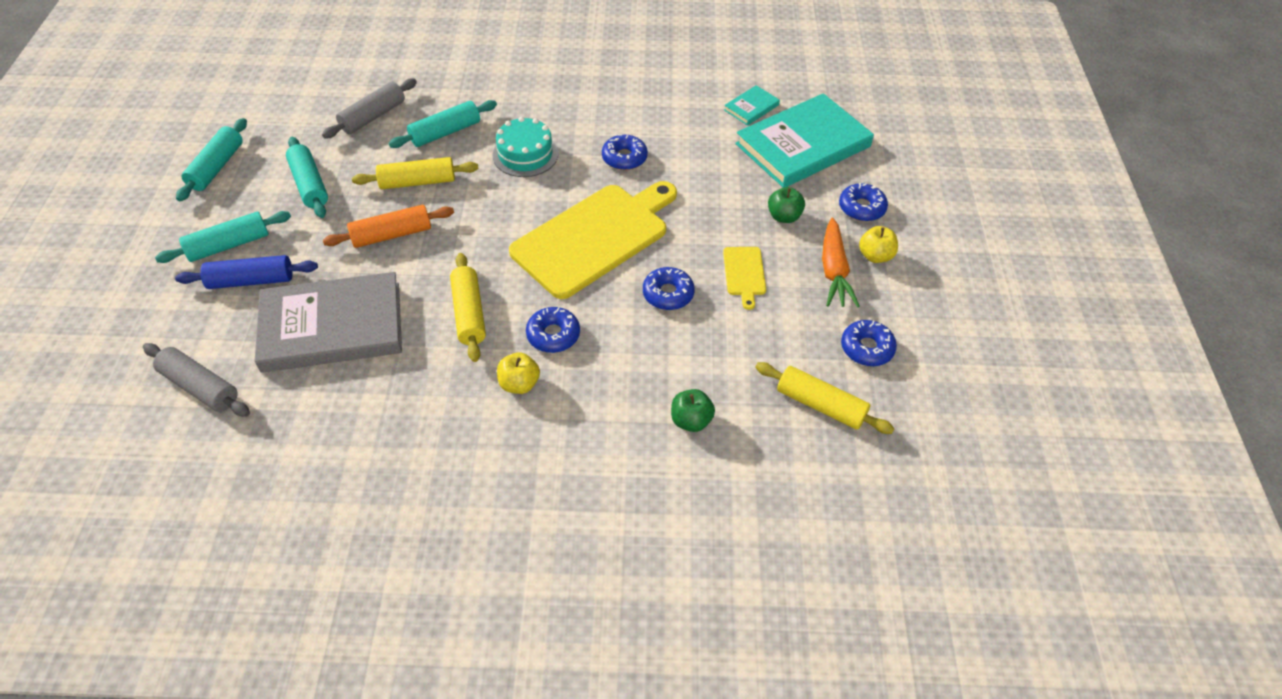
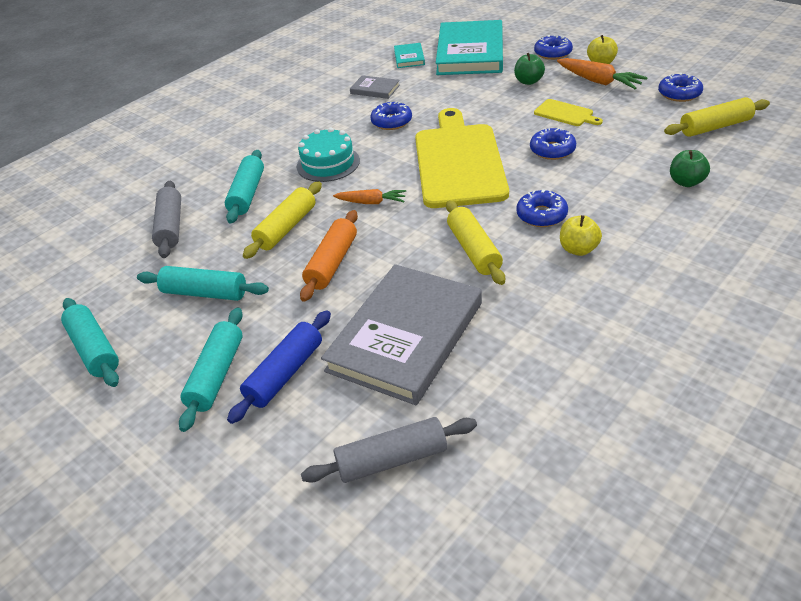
camera: 45 degrees left, 10 degrees down
yellow rolling pin [450,253,486,362] -> yellow rolling pin turned 45 degrees clockwise [446,200,505,285]
none -> orange carrot [333,189,406,204]
none -> grey book [350,75,400,99]

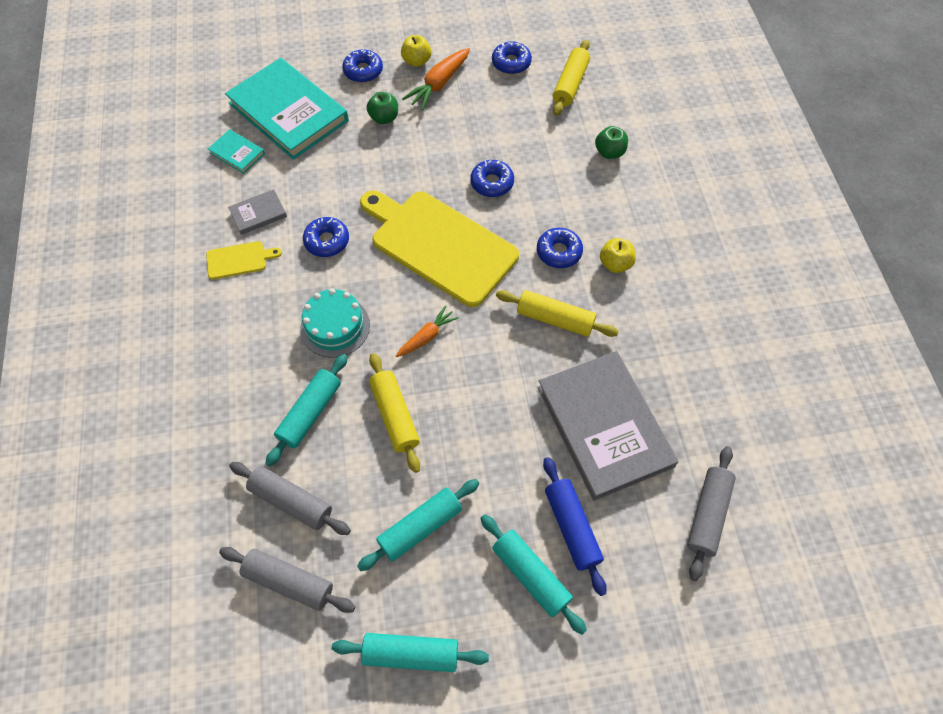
camera: 55 degrees left, 20 degrees up
turquoise rolling pin [225,150,264,224] -> turquoise rolling pin turned 75 degrees clockwise [265,354,348,466]
orange rolling pin [300,210,358,302] -> none
yellow cutting board [534,99,603,126] -> yellow cutting board moved to [206,241,282,280]
orange carrot [557,58,648,89] -> orange carrot turned 135 degrees clockwise [402,48,470,110]
none -> grey rolling pin [219,547,355,613]

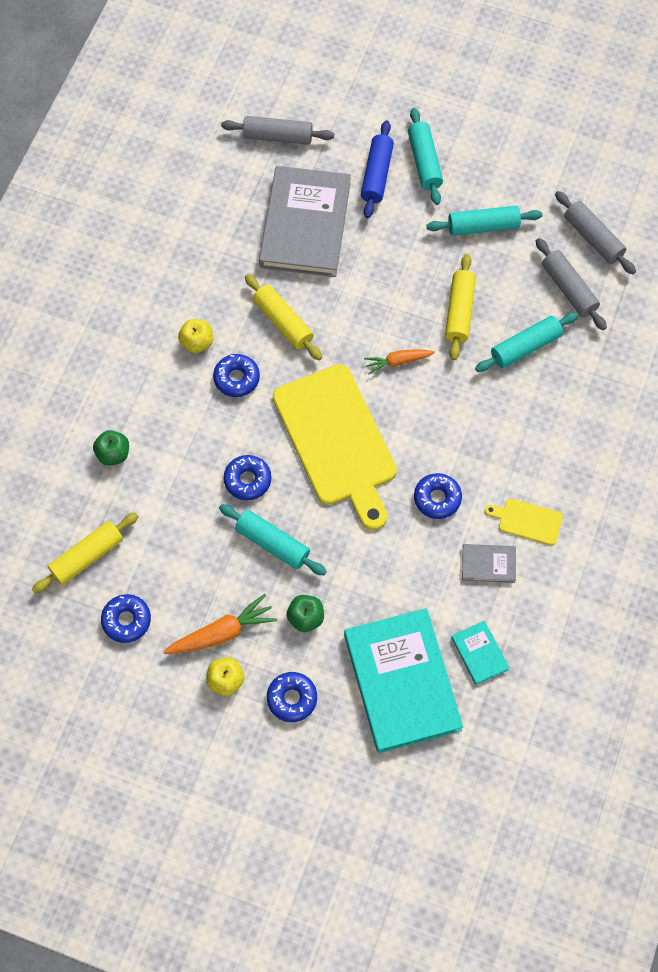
camera: 150 degrees left, 5 degrees up
turquoise cake [300,288,370,358] -> none
turquoise rolling pin [332,633,489,672] -> turquoise rolling pin moved to [219,504,327,576]
grey rolling pin [687,446,736,581] -> grey rolling pin turned 45 degrees clockwise [221,116,334,145]

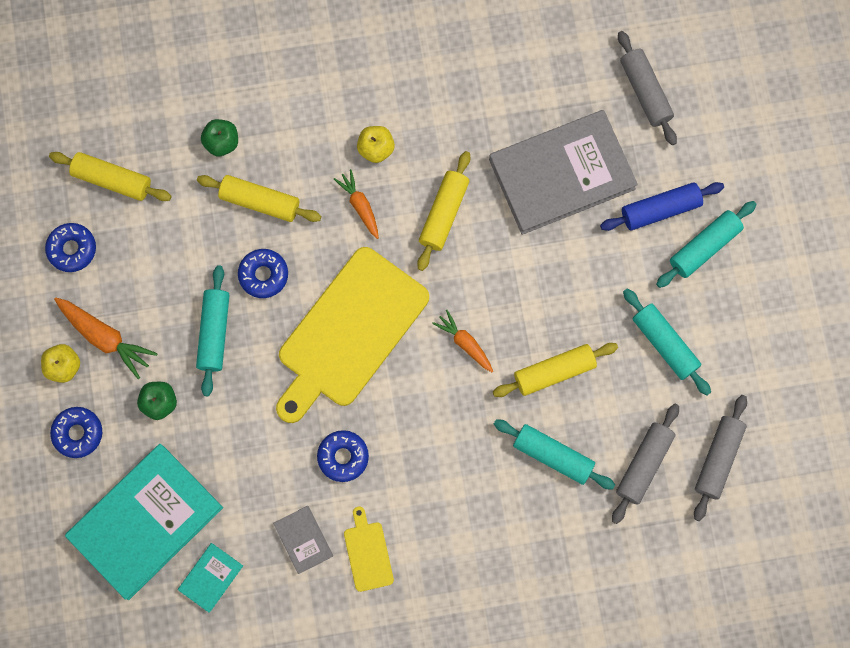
camera: 60 degrees right, 10 degrees up
blue donut [213,354,260,397] -> orange carrot [334,169,379,239]
none -> yellow rolling pin [197,175,321,222]

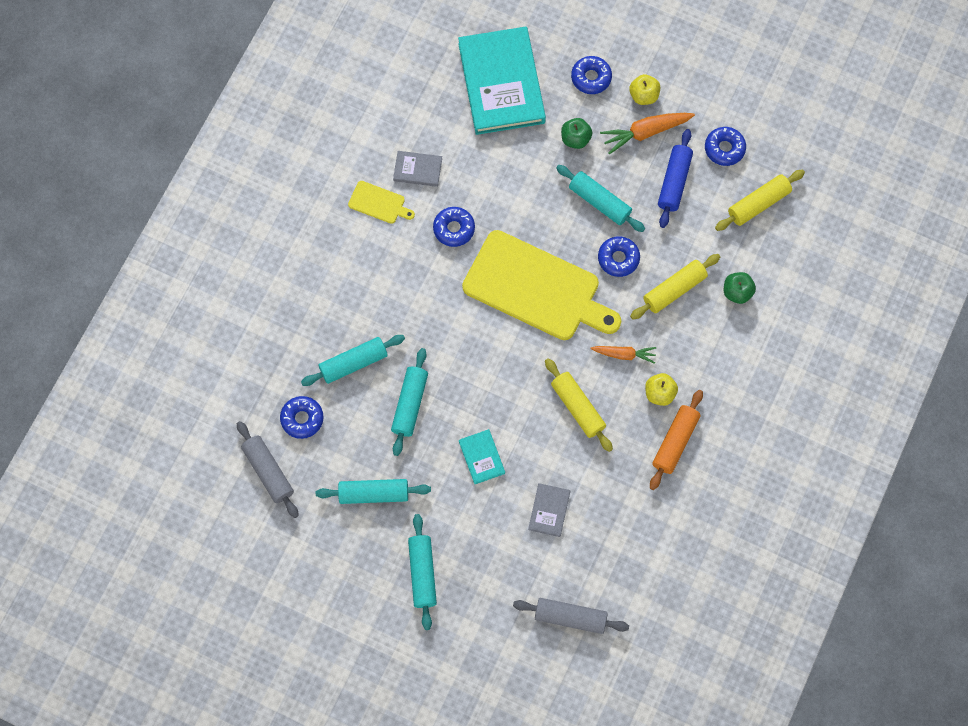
camera: 125 degrees right, 5 degrees down
turquoise book [178,543,243,613] -> turquoise book moved to [459,429,505,484]
yellow cutting board [276,247,429,423] -> yellow cutting board turned 135 degrees clockwise [462,230,621,340]
orange carrot [432,310,493,372] -> none
grey book [489,110,638,235] -> grey book [528,483,570,537], size x0.43
yellow rolling pin [493,343,618,397] -> turquoise rolling pin [391,348,428,456]
blue rolling pin [600,182,724,231] -> blue rolling pin moved to [658,129,693,228]
grey rolling pin [612,404,679,524] -> blue donut [280,396,324,439]
none -> orange rolling pin [650,390,703,490]

